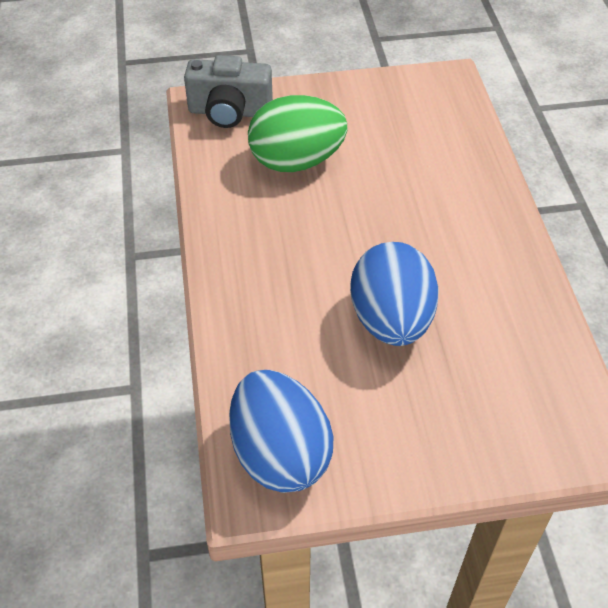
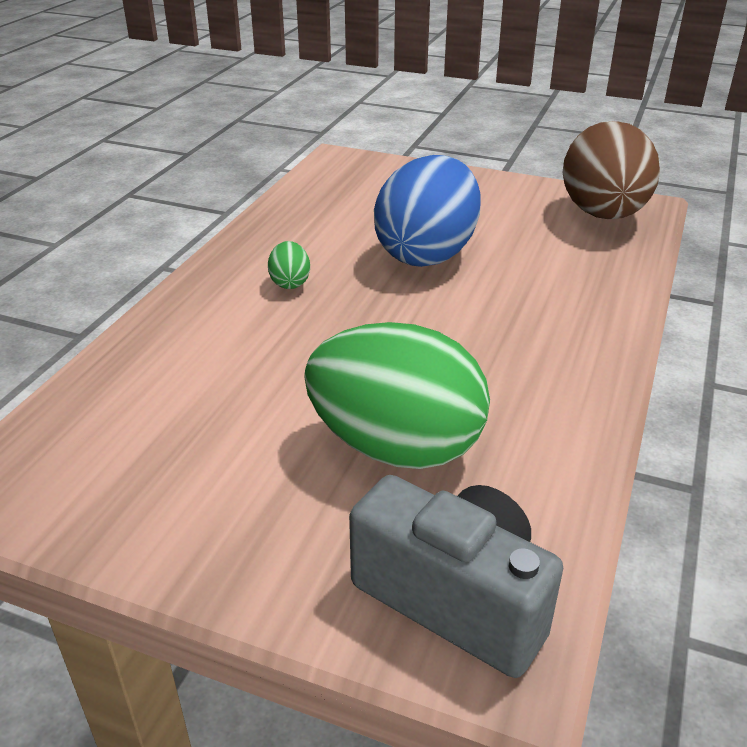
camera: 150 degrees left, 15 degrees down
blue egg [229,370,333,493] -> brown egg [562,121,660,219]
none -> green egg [268,241,310,289]

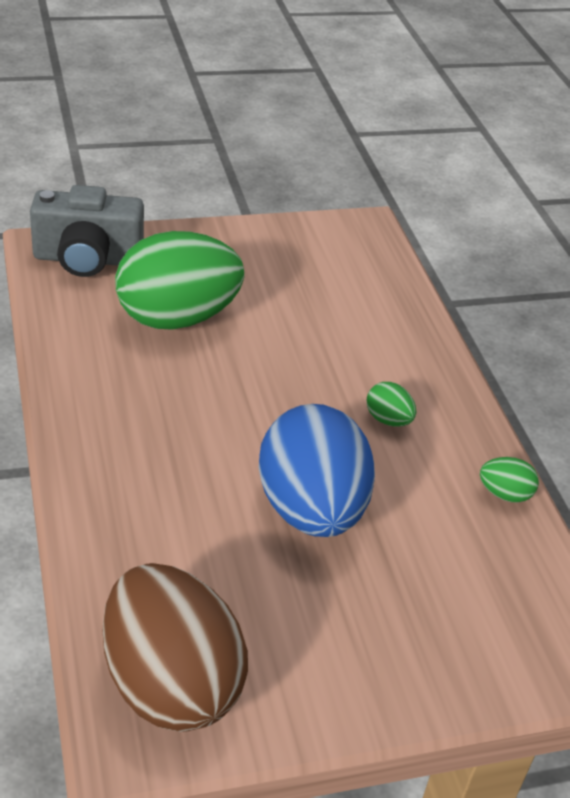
camera: 140 degrees right, 5 degrees up
none -> green egg [480,457,539,503]

